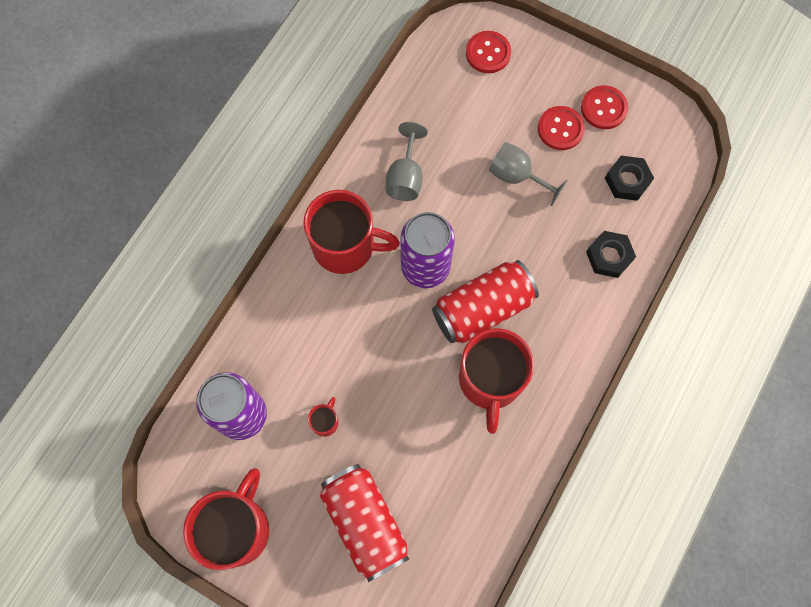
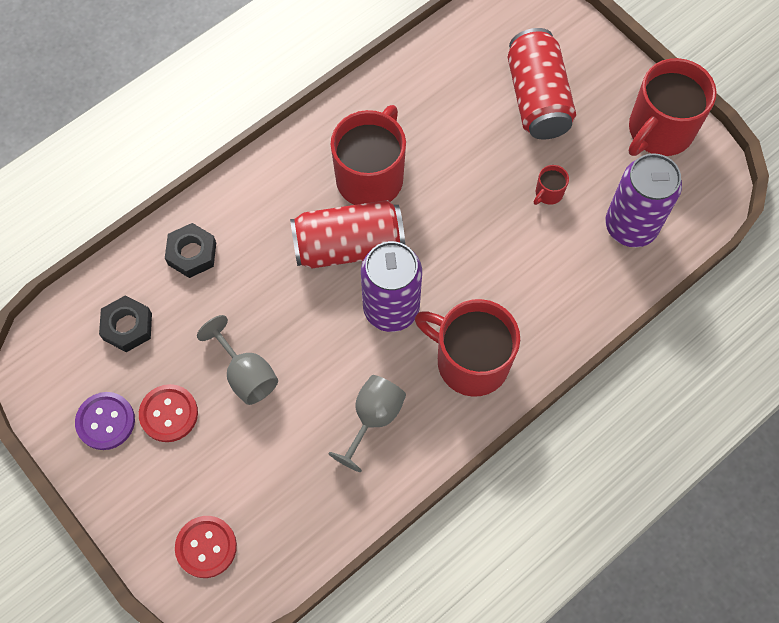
camera: 160 degrees left, 5 degrees down
red button [581,85,628,129] -> purple button [75,392,135,450]

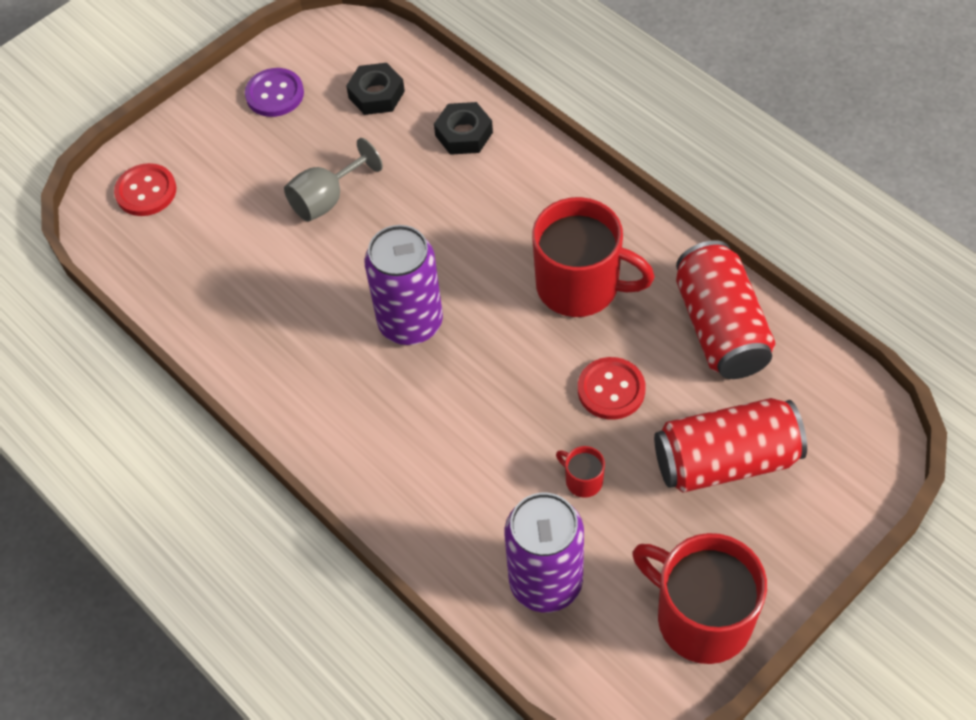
camera: 90 degrees right, 10 degrees down
red button [139,384,198,442] -> red button moved to [578,357,645,420]
red can [290,200,405,268] -> red can moved to [676,240,775,379]
grey goblet [328,375,406,472] -> none
red mug [415,299,520,397] -> none

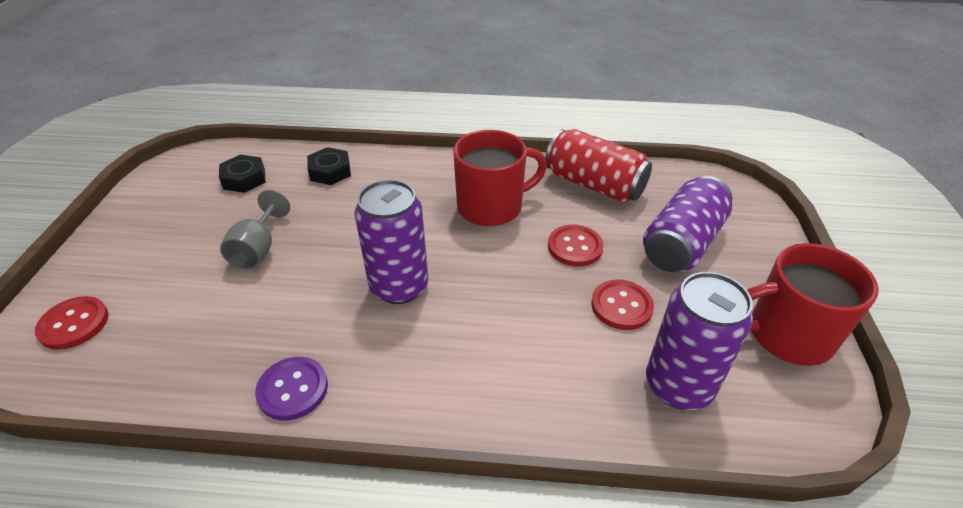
camera: 45 degrees left, 15 degrees down
purple button [245,68,304,117] -> purple button moved to [255,357,328,420]
red mug [556,446,605,498] -> red button [591,280,654,330]
red can [654,398,807,493] -> purple can [643,176,732,272]

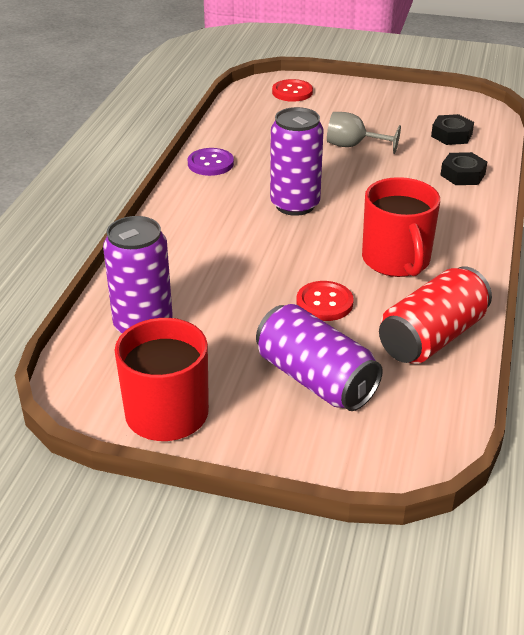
camera: 100 degrees right, 5 degrees down
red button [591,280,654,330] -> none

